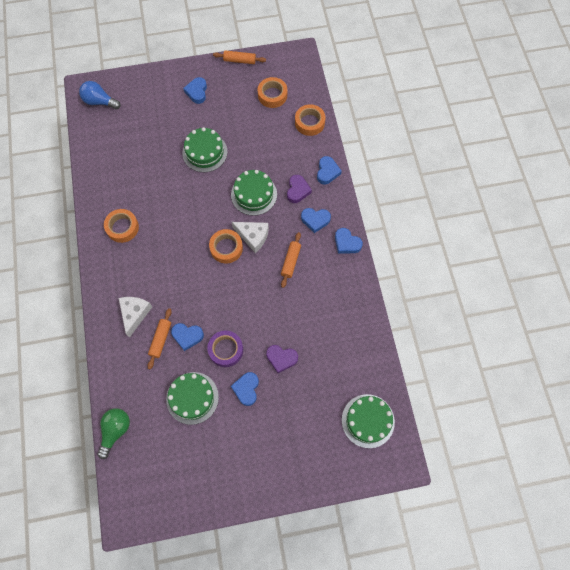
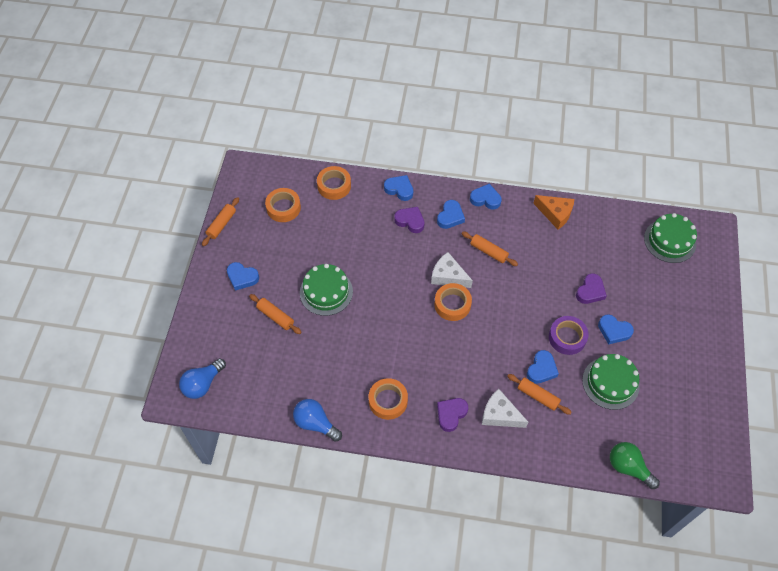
camera: 70 degrees left, 10 degrees down
green cake [231,170,277,216] -> none
white cheese [232,222,269,253] -> white cheese turned 105 degrees counterclockwise [431,252,473,288]
blue heart [335,228,363,254] -> blue heart turned 135 degrees counterclockwise [470,184,502,209]
none -> orange rolling pin [249,294,301,334]
none -> blue light bulb [293,399,342,442]
none -> purple heart [437,398,468,432]
none -> orange cheese [533,195,574,229]

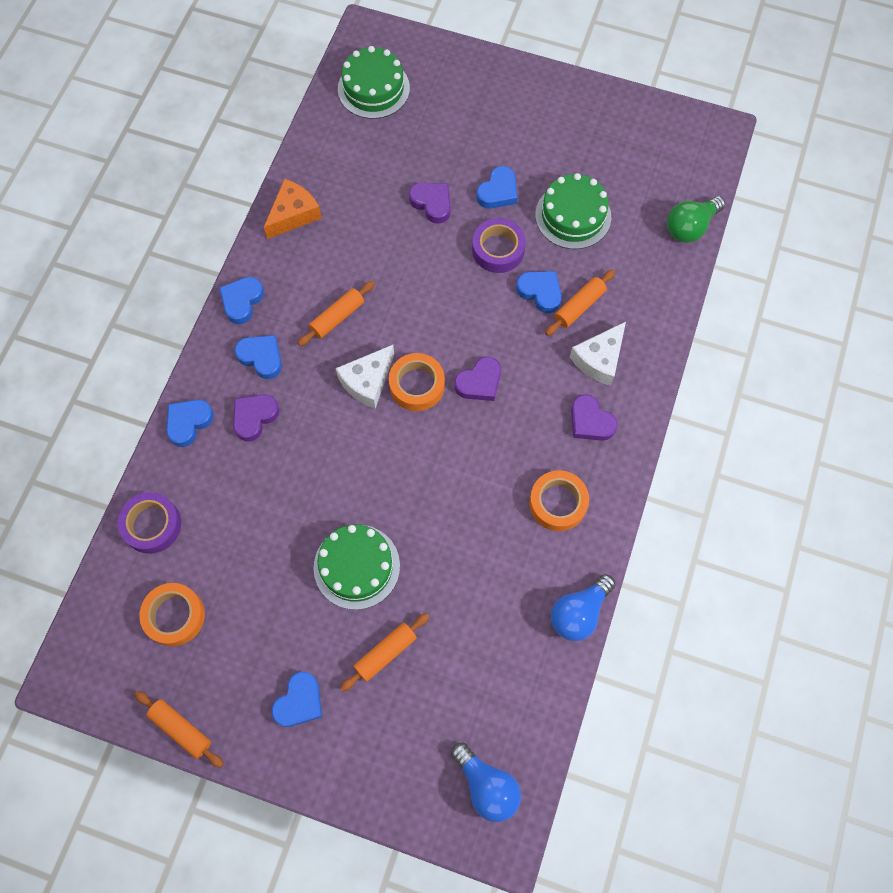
camera: 80 degrees left, 10 degrees up
orange tape [317,166,351,200] -> purple tape [118,492,181,554]
none -> purple heart [455,357,501,401]

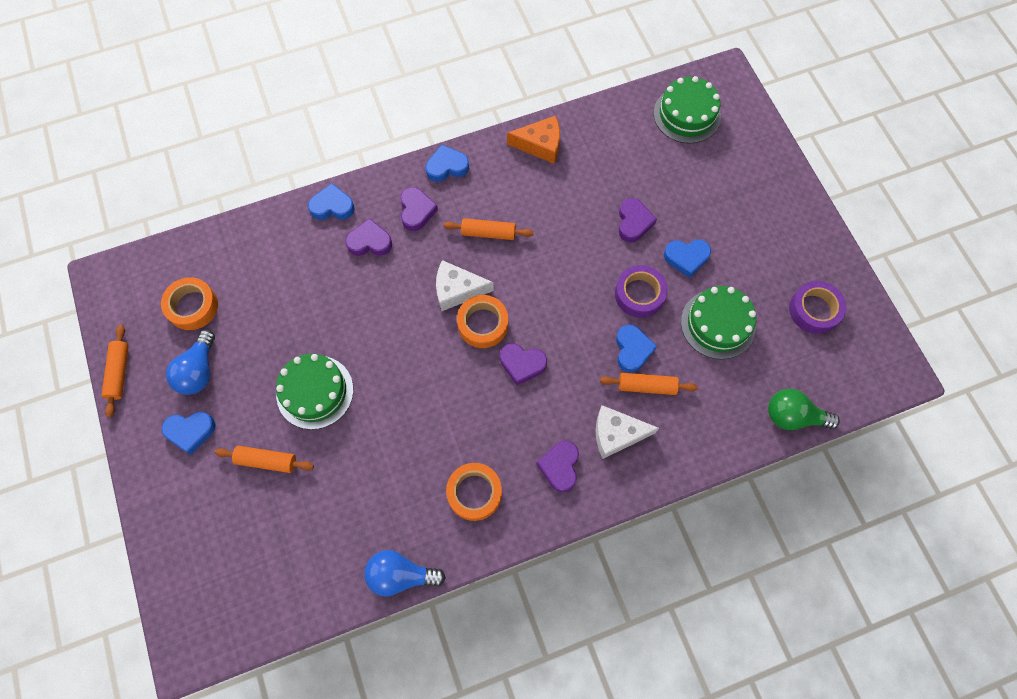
camera: 50 degrees right, 0 degrees up
purple tape [118,492,181,554] -> purple tape moved to [789,281,846,334]
blue heart [235,335,282,379] -> purple heart [400,187,438,231]
blue light bulb [451,743,521,822] -> blue light bulb moved to [166,330,215,395]

